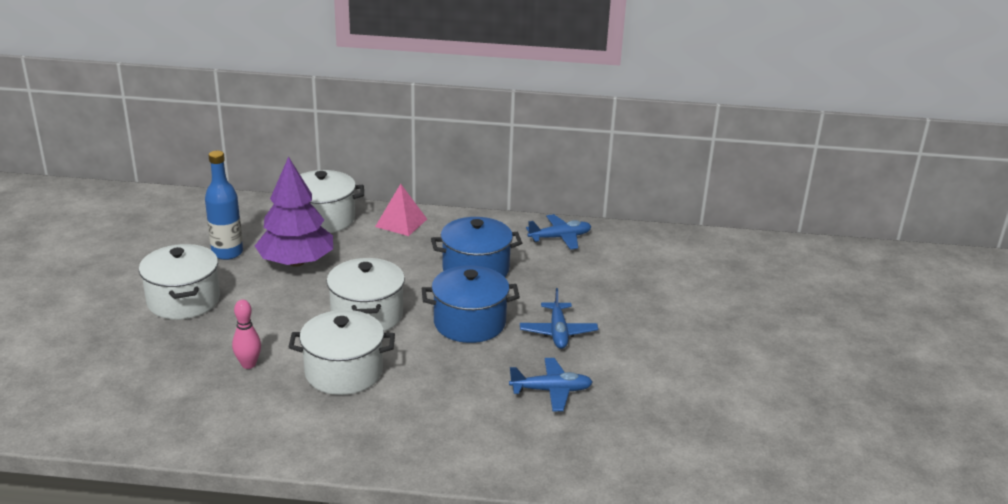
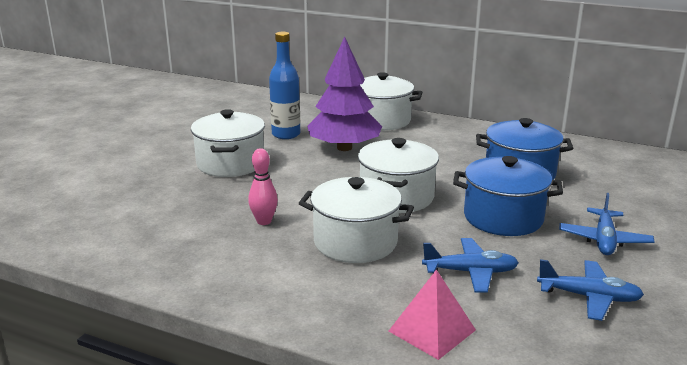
camera: 20 degrees right, 5 degrees down
pink pyramid [375,184,427,236] -> pink pyramid moved to [389,269,476,360]
blue plane [526,214,592,250] -> blue plane moved to [422,238,519,293]

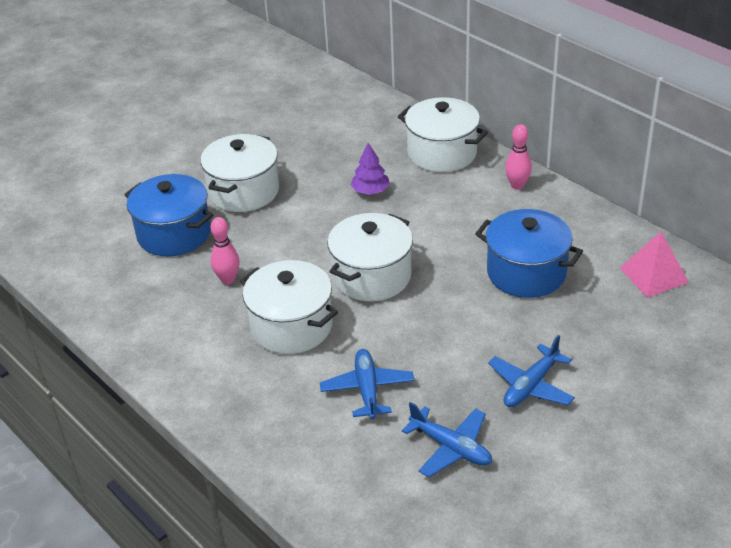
camera: 25 degrees right, 15 degrees up
blue bottle [269,32,300,139] -> none
purple tree [307,37,382,151] -> purple tree [351,143,390,195], size x0.47
pink pyramid [389,269,476,360] -> pink pyramid moved to [620,232,689,298]
blue plane [422,238,519,293] -> blue plane turned 120 degrees counterclockwise [320,349,414,420]
blue pot [453,156,563,236] -> blue pot moved to [124,174,213,257]
none -> pink bowling pin [505,124,532,190]

